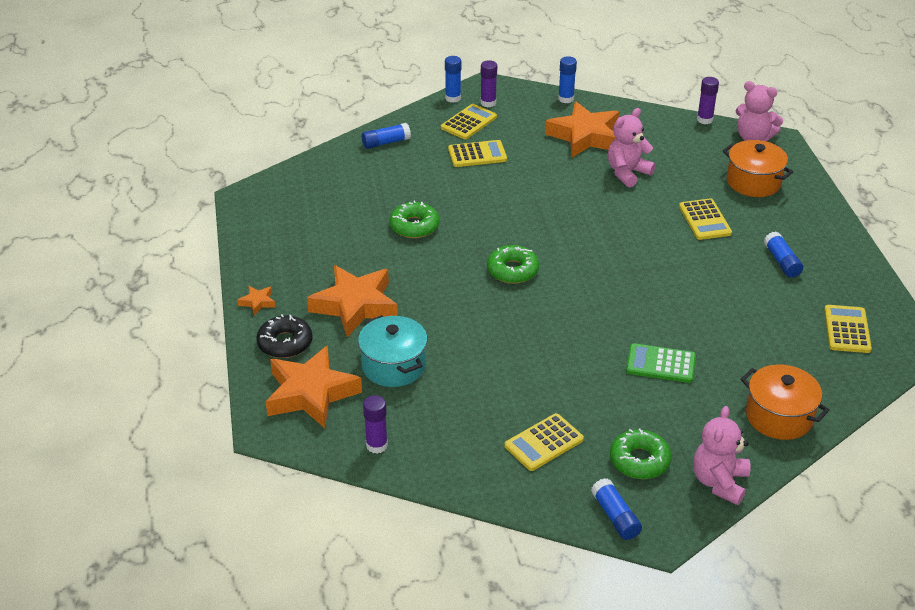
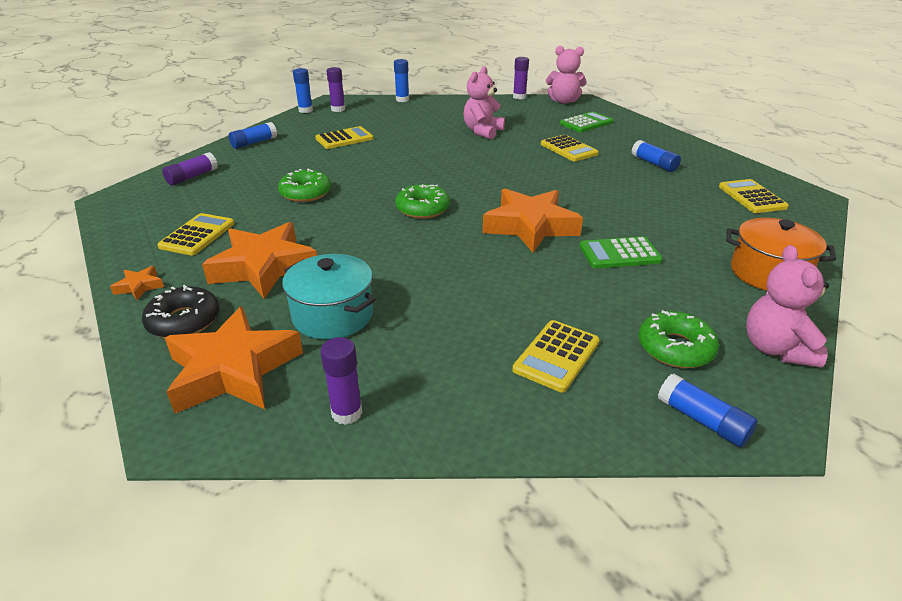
camera: 20 degrees left, 5 degrees down
yellow calculator [441,104,497,140] -> yellow calculator moved to [157,213,235,255]
orange star [545,101,619,157] -> orange star moved to [483,189,583,253]
orange pot [722,140,793,197] -> green calculator [560,111,613,133]
none -> purple glue stick [162,152,218,185]

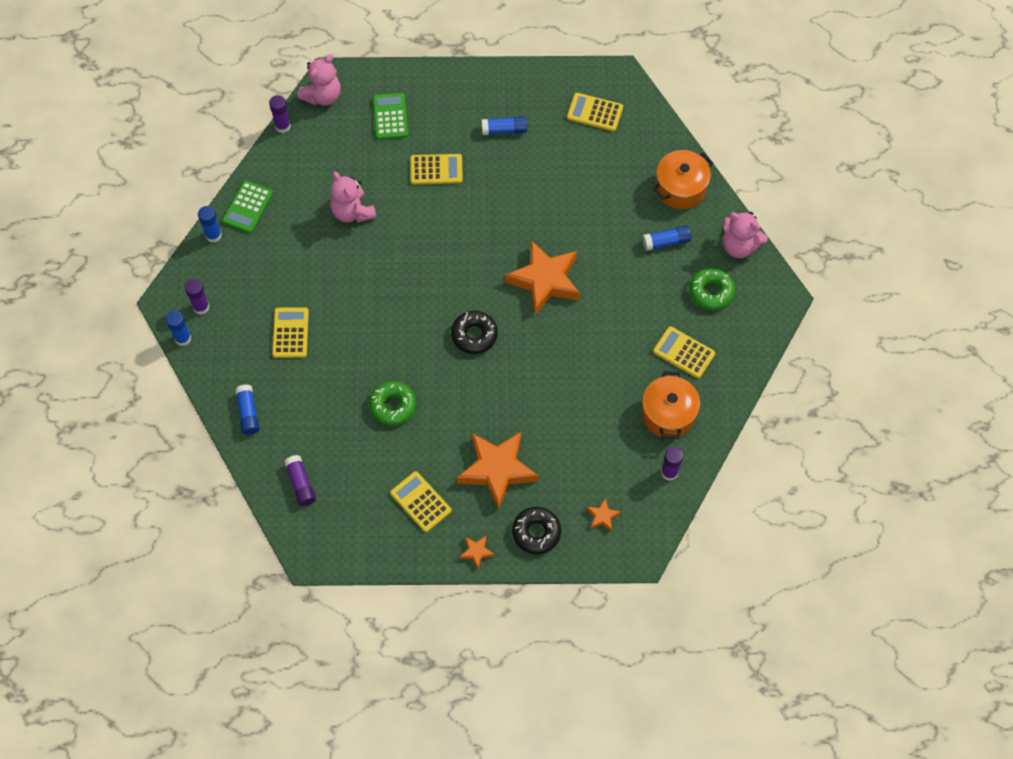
camera: 60 degrees left, 30 degrees up
orange star [165,306,303,414] -> orange star [586,498,621,532], size x0.42
turquoise pot [282,254,376,339] -> none
green donut [395,184,450,219] -> black donut [451,311,498,354]
yellow calculator [512,320,600,392] -> yellow calculator turned 150 degrees clockwise [653,326,715,378]
green calculator [580,236,663,269] -> green calculator moved to [222,180,273,233]
blue glue stick [658,373,758,447] -> blue glue stick moved to [643,226,691,251]
none -> orange pot [642,371,700,439]

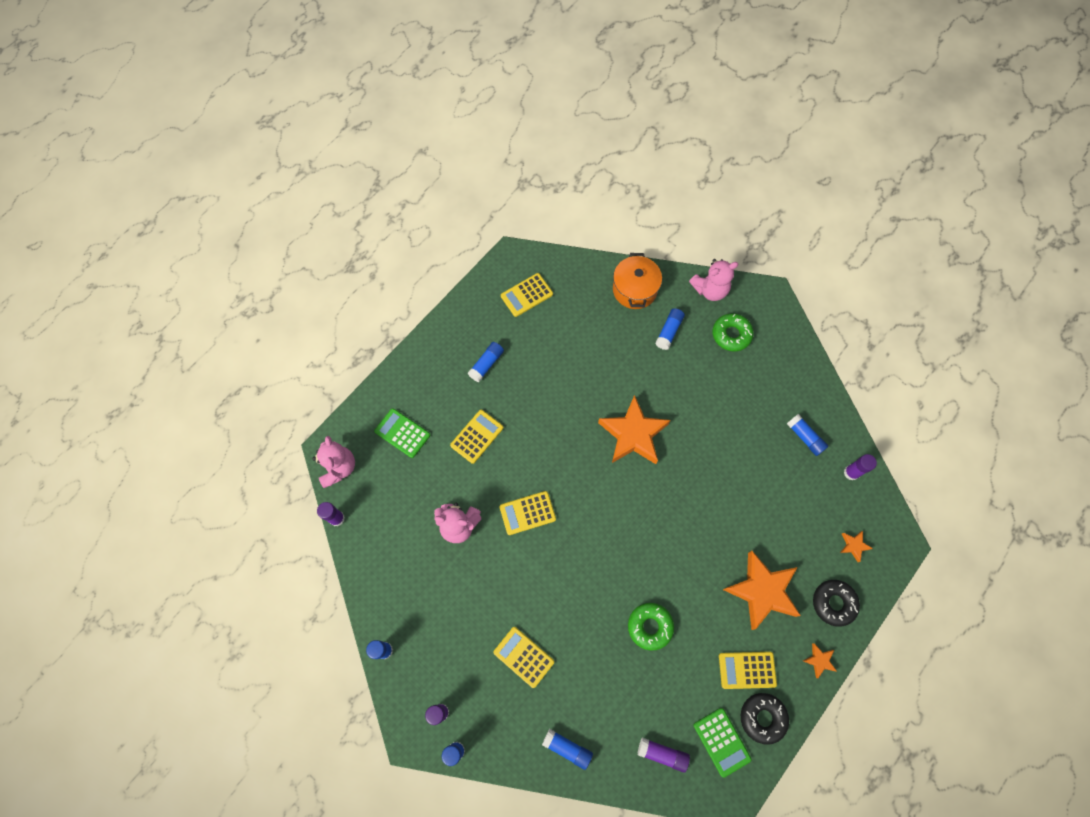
camera: 50 degrees left, 5 degrees up
green calculator [222,180,273,233] -> green calculator moved to [694,708,752,778]
black donut [451,311,498,354] -> black donut moved to [741,693,789,745]
orange pot [642,371,700,439] -> blue glue stick [787,414,828,456]
yellow calculator [653,326,715,378] -> yellow calculator moved to [499,491,556,535]

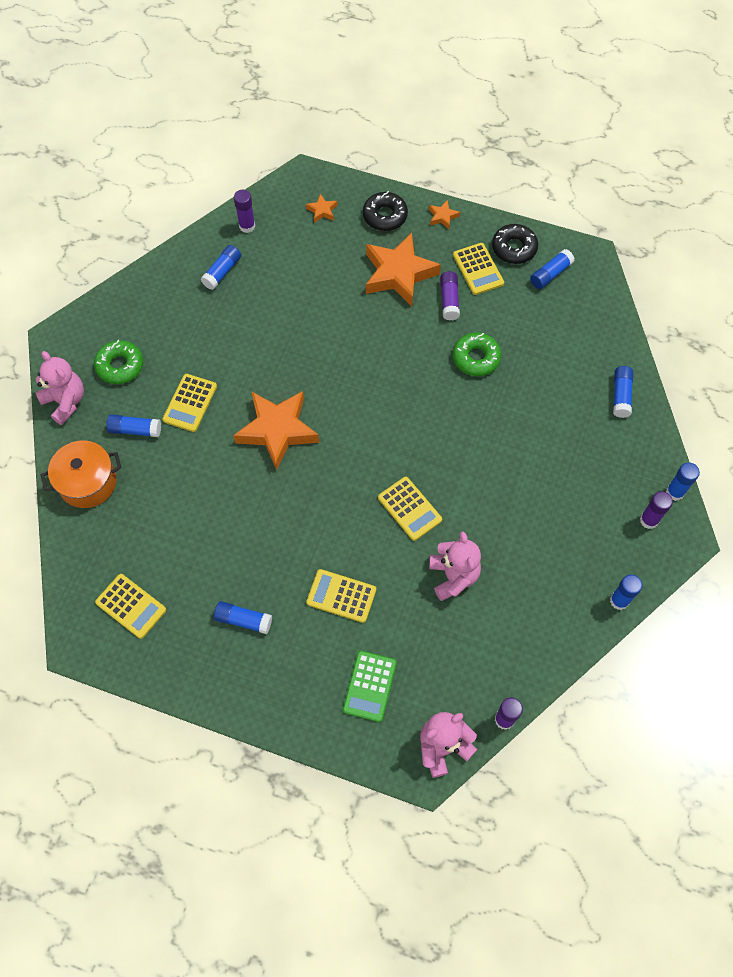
camera: 110 degrees left, 5 degrees down
yellow calculator [493,627,554,688] -> yellow calculator moved to [162,374,217,432]
purple glue stick [637,738,690,773] -> purple glue stick moved to [440,271,460,321]
green calculator [694,708,752,778] -> blue glue stick [530,249,575,289]

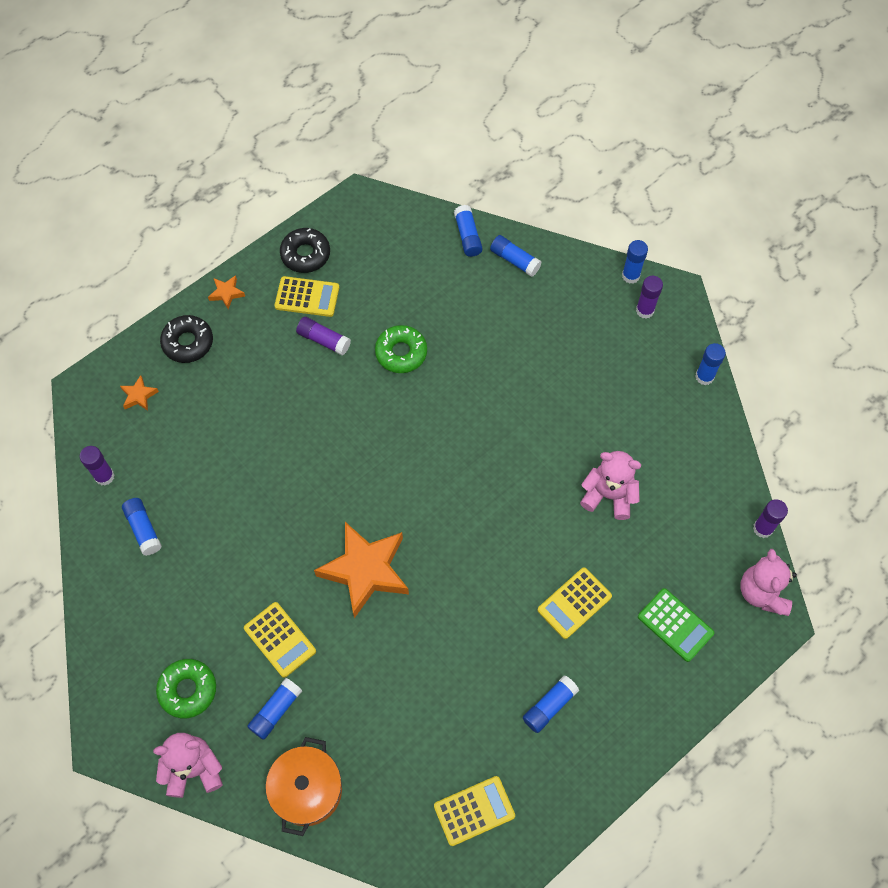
camera: 60 degrees left, 0 degrees up
orange star [366,233,441,306] -> none
yellow calculator [378,477,442,541] -> none
blue glue stick [530,249,575,289] -> blue glue stick moved to [454,205,483,257]

